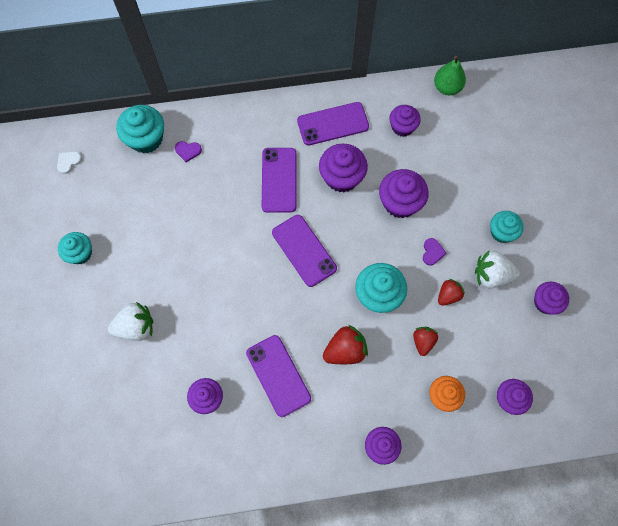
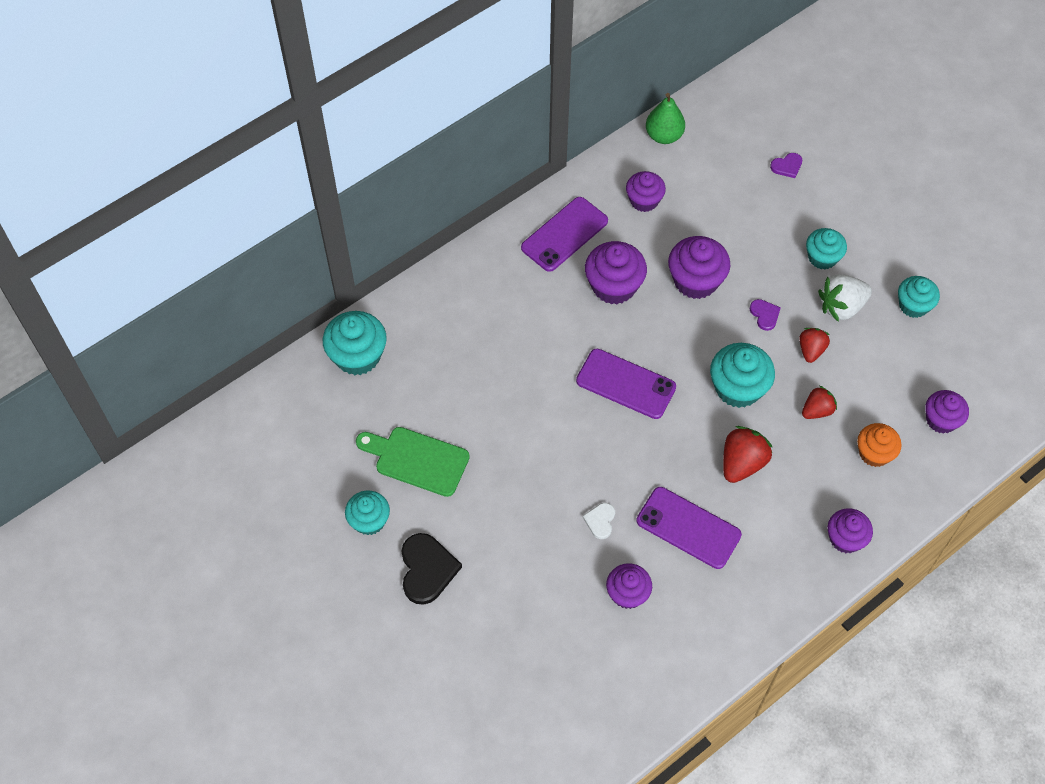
camera: 30 degrees left, 10 degrees down
white heart [57,151,82,174] -> white heart moved to [583,503,615,539]
white strawberry [108,302,153,341] -> none
purple heart [175,141,202,162] -> purple heart moved to [770,153,802,178]
purple phone [262,148,297,213] -> none
red strawberry [413,327,438,356] -> red strawberry turned 75 degrees clockwise [802,386,837,419]
purple cupcake [534,282,569,315] -> turquoise cupcake [898,276,940,318]
none -> green cutting board [356,427,470,497]
none -> black heart [401,533,462,605]

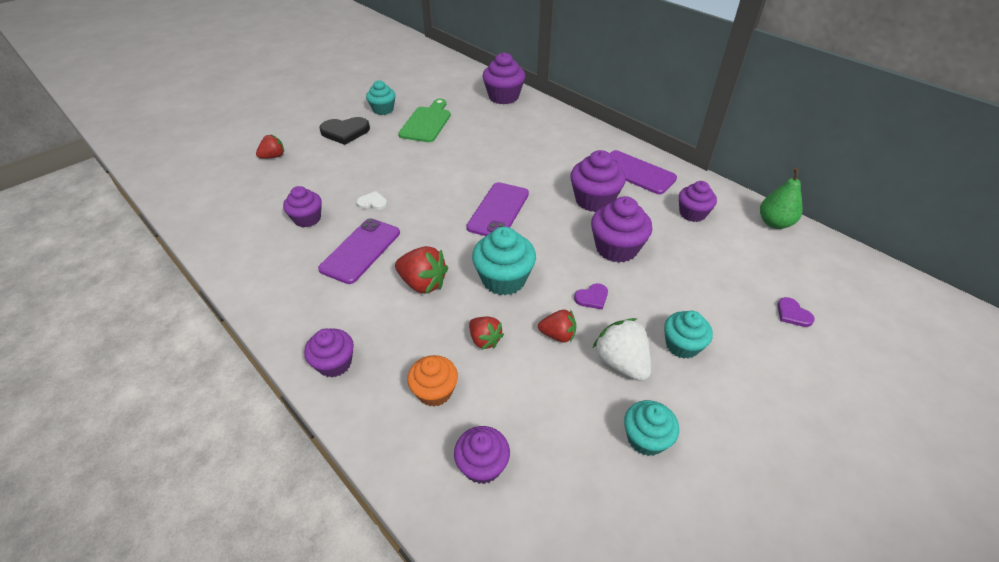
camera: 85 degrees right, 15 degrees down
turquoise cupcake [323,311,387,375] -> purple cupcake [482,52,525,104]
none -> red strawberry [256,135,284,159]

